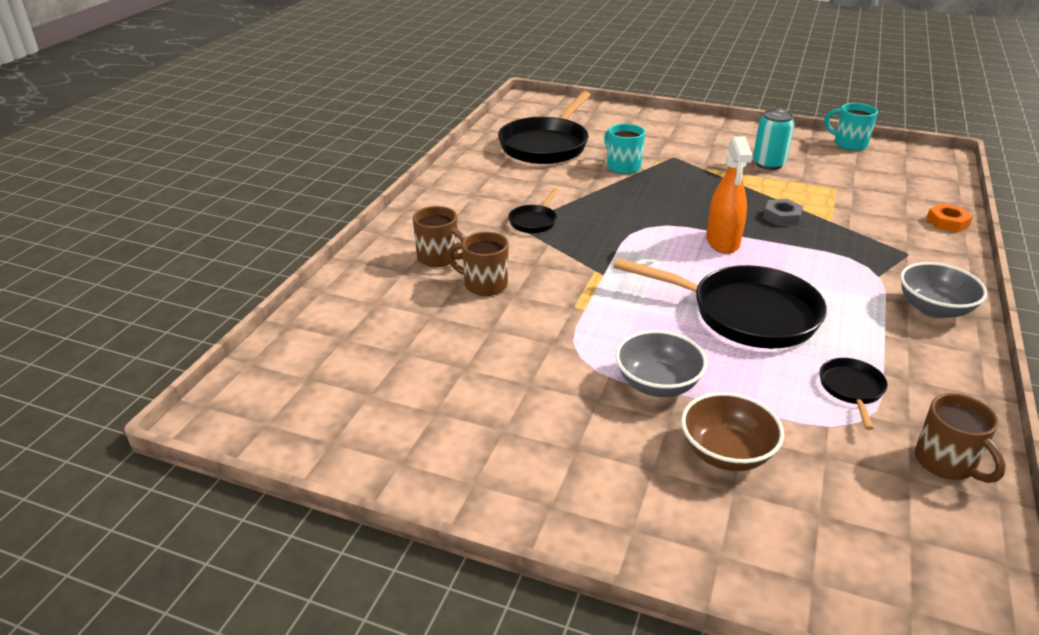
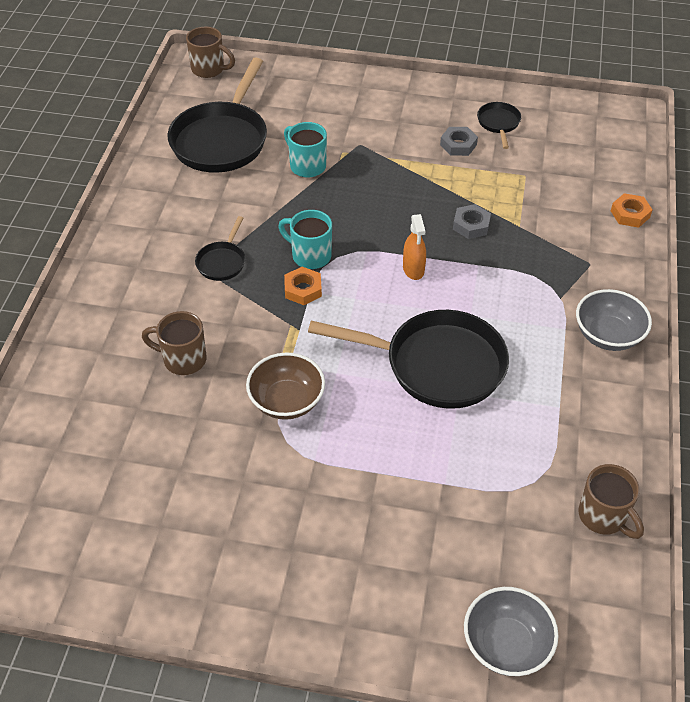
camera: 10 degrees left, 15 degrees up
brown mug [413,206,466,267] -> brown mug moved to [186,27,235,78]
grey bowl [615,330,707,397] -> grey bowl moved to [464,587,559,676]
brown bowl [681,392,784,471] -> brown bowl moved to [246,353,325,420]
orange spray bottle [706,137,752,254] -> orange spray bottle [403,214,426,280], size x0.65
turquoise can [753,109,795,170] -> grey nut [440,127,478,156]
black pan [820,358,888,430] -> black pan moved to [477,102,521,149]
turquoise mug [824,103,878,151] -> turquoise mug moved to [278,210,332,269]
none -> orange nut [284,267,322,305]

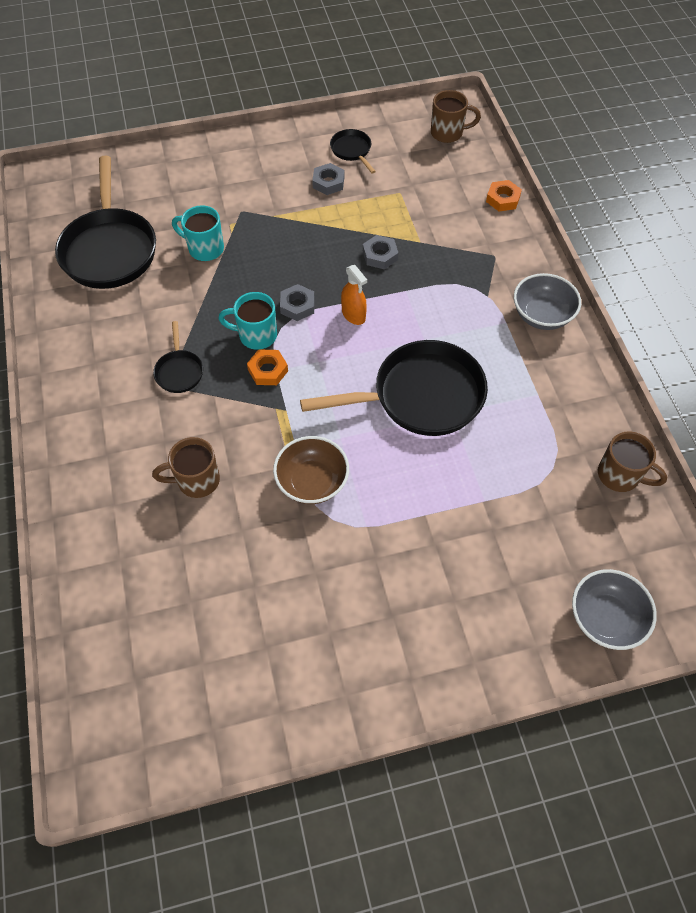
camera: 25 degrees left, 10 degrees up
brown mug [186,27,235,78] -> brown mug moved to [431,90,481,143]
none -> grey nut [280,284,315,321]

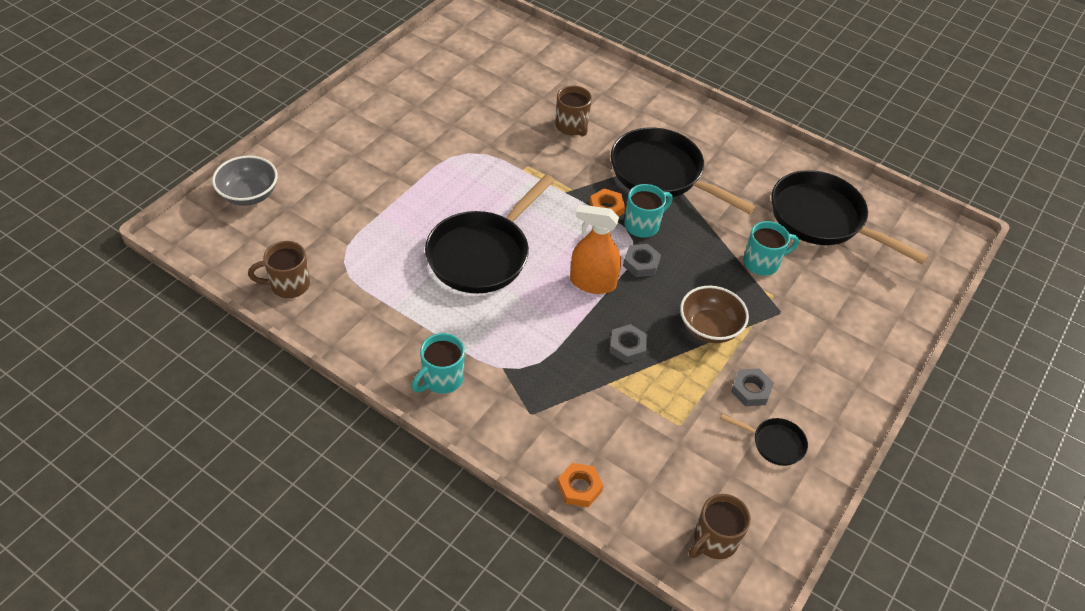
camera: 135 degrees right, 10 degrees down
brown mug [152,437,220,498] -> brown mug turned 120 degrees clockwise [555,86,592,137]
black pan [153,321,203,393] -> black pan [611,128,756,214], size x2.18
brown bowl [273,436,349,504] -> brown bowl moved to [680,286,749,343]
orange spray bottle [341,265,367,325] -> orange spray bottle [570,204,621,294], size x1.54
grey bowl [514,273,581,330] -> turquoise mug [412,333,465,394]

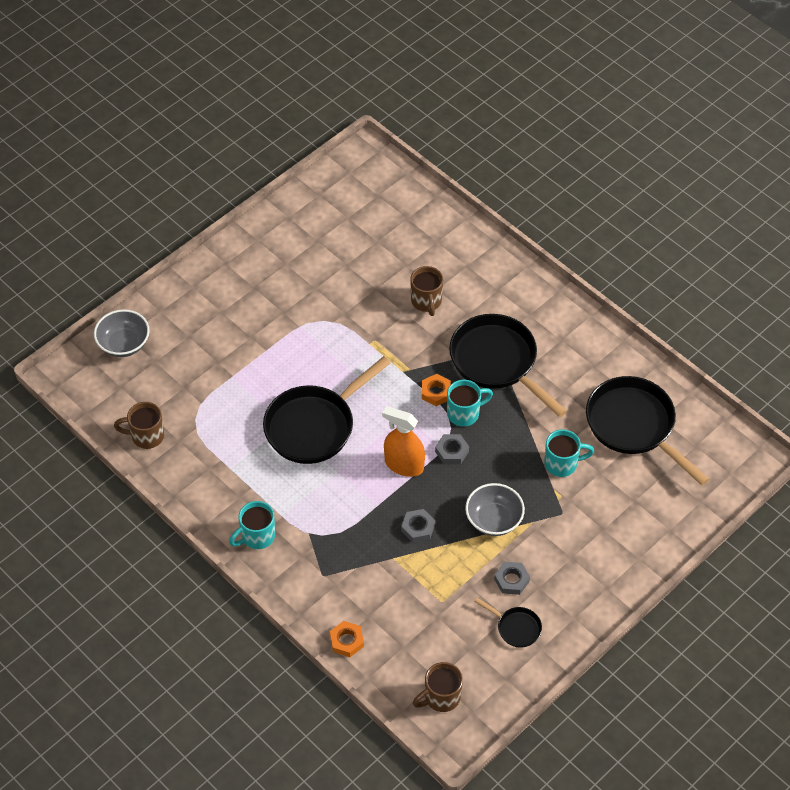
camera: 15 degrees right, 5 degrees up
brown bowl [680,286,749,343] -> grey bowl [465,483,525,536]

